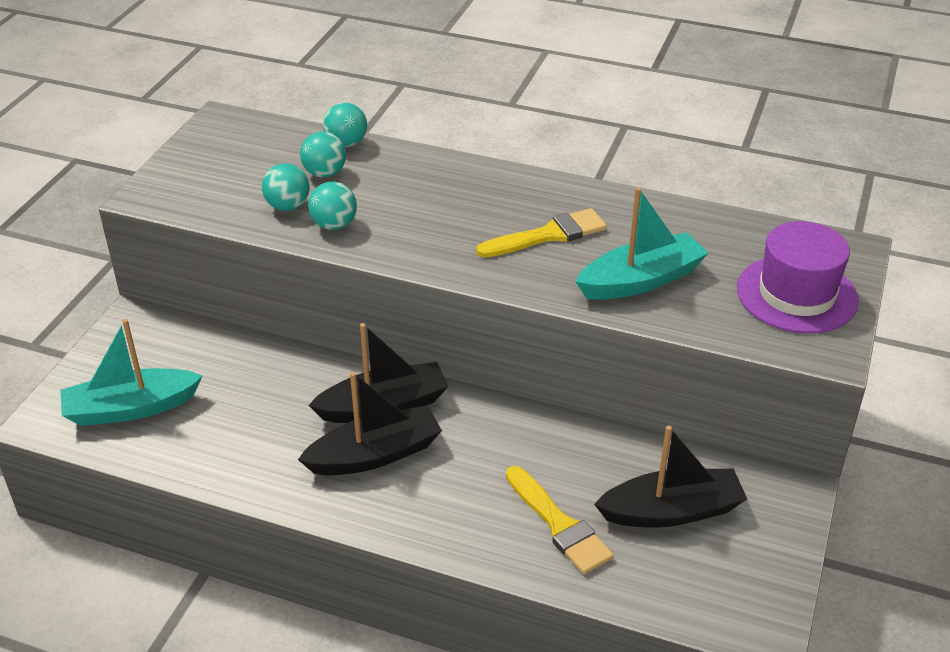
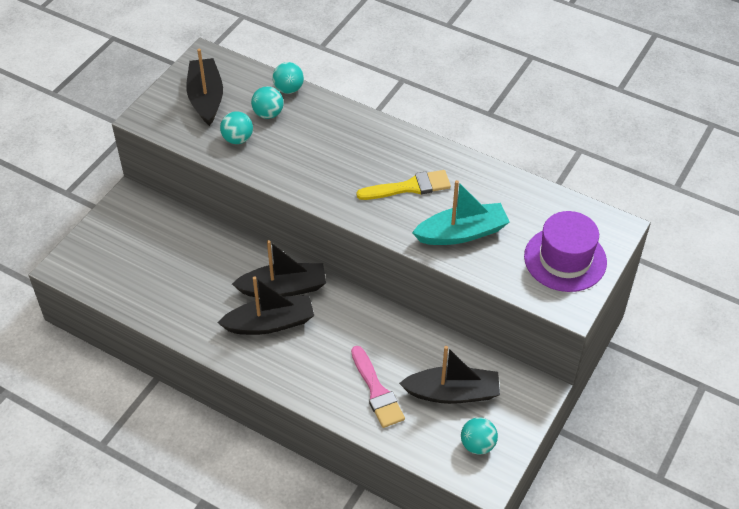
camera: 10 degrees right, 10 degrees up
turquoise boat [60,319,203,426] -> none
turquoise ball [308,181,357,230] -> turquoise ball moved to [461,417,498,455]
yellow brush [506,466,614,574] -> pink brush [351,346,405,428]
none -> black boat [186,49,223,126]

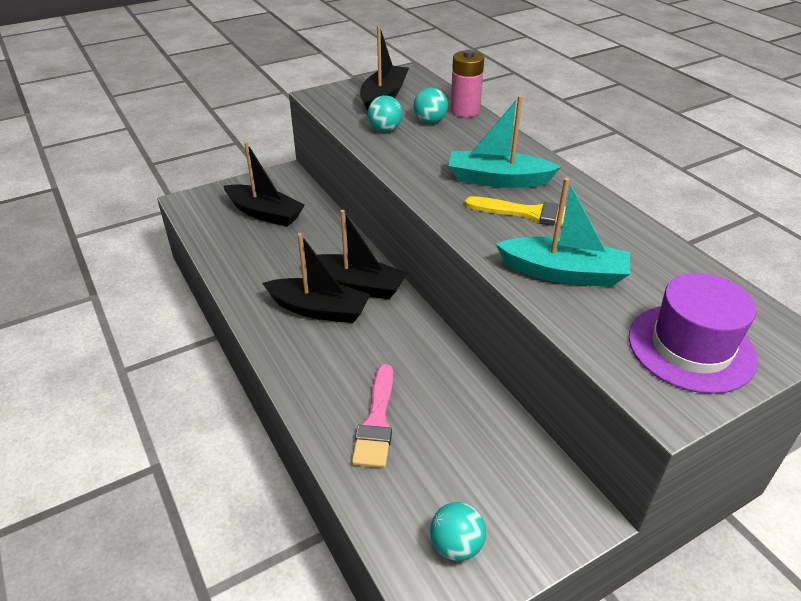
camera: 30 degrees right, 10 degrees down
turquoise ball [272,62,304,94] -> pink battery [450,50,484,117]
black boat [399,346,500,404] -> black boat moved to [224,142,305,227]
none -> turquoise boat [449,95,561,188]

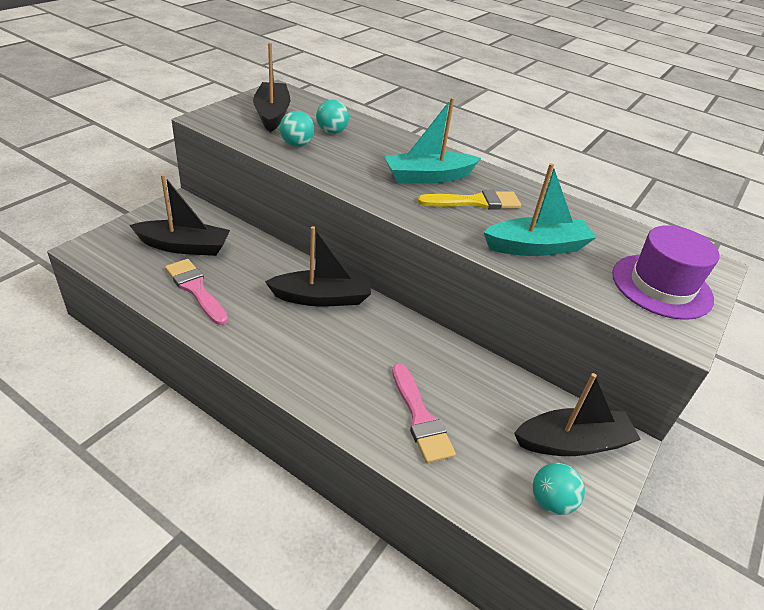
camera: 30 degrees left, 0 degrees up
black boat [262,233,371,323] -> black boat moved to [514,373,641,456]
pink battery [450,50,484,117] -> none
none -> pink brush [165,259,228,325]

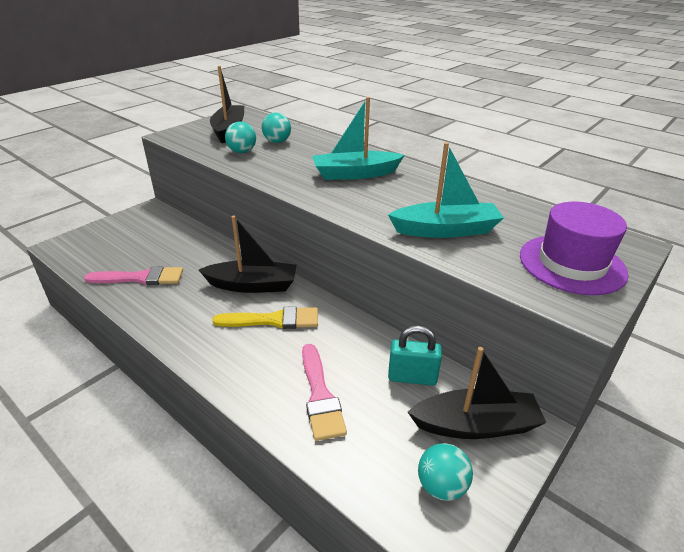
camera: 10 degrees right, 5 degrees down
black boat [129,174,230,256] -> none
pink brush [165,259,228,325] -> pink brush turned 120 degrees clockwise [84,266,183,285]
yellow brush [417,190,521,210] -> yellow brush moved to [212,306,318,329]
none -> turquoise padlock [388,326,442,386]

